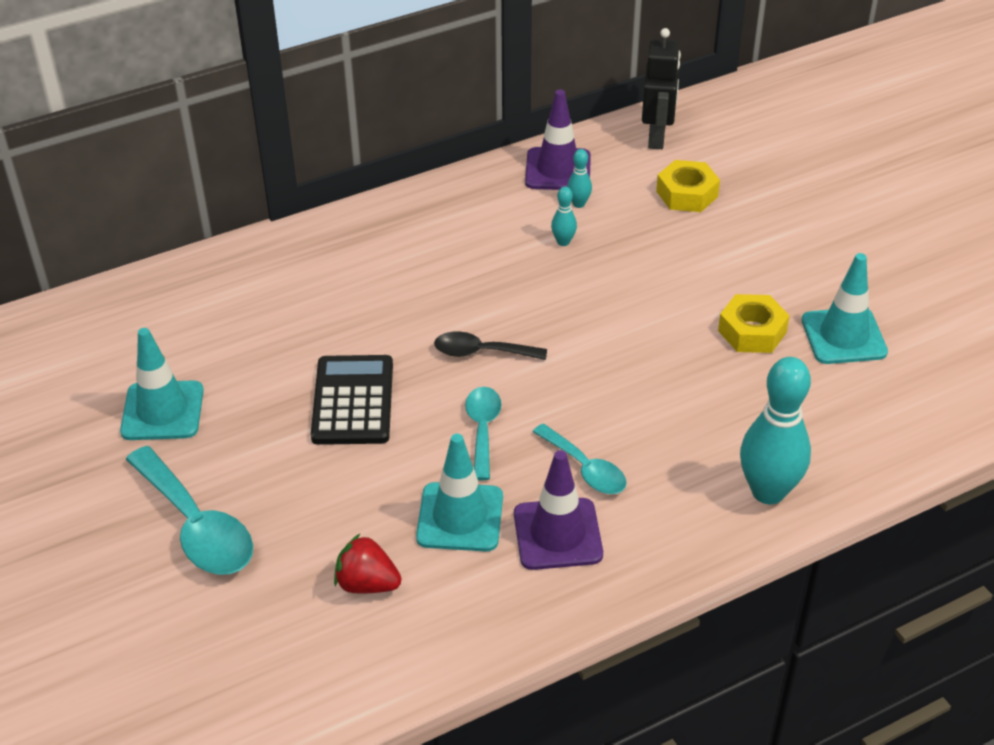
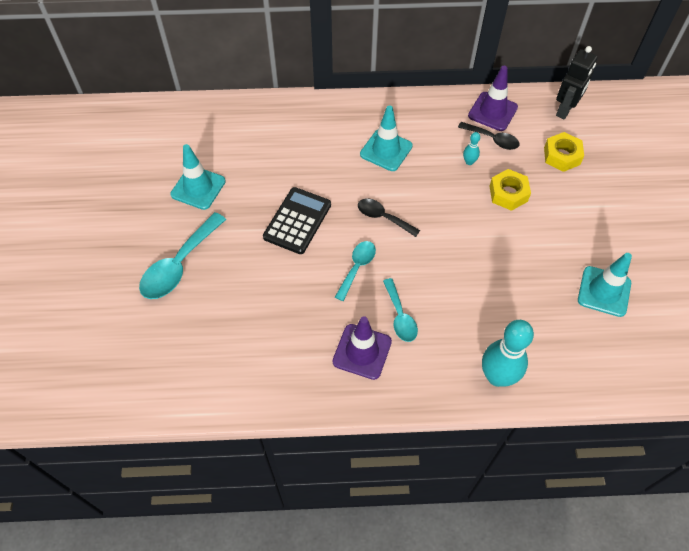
camera: 25 degrees right, 15 degrees up
turquoise spoon [125,446,253,575] -> turquoise spoon turned 45 degrees clockwise [139,212,226,299]
red strawberry [334,534,402,593] -> none
turquoise traffic cone [416,434,503,551] -> turquoise traffic cone moved to [360,105,413,171]
turquoise bowling pin [567,149,592,208] -> black spoon [458,122,520,150]
yellow nut [718,294,790,353] -> yellow nut moved to [489,169,531,211]

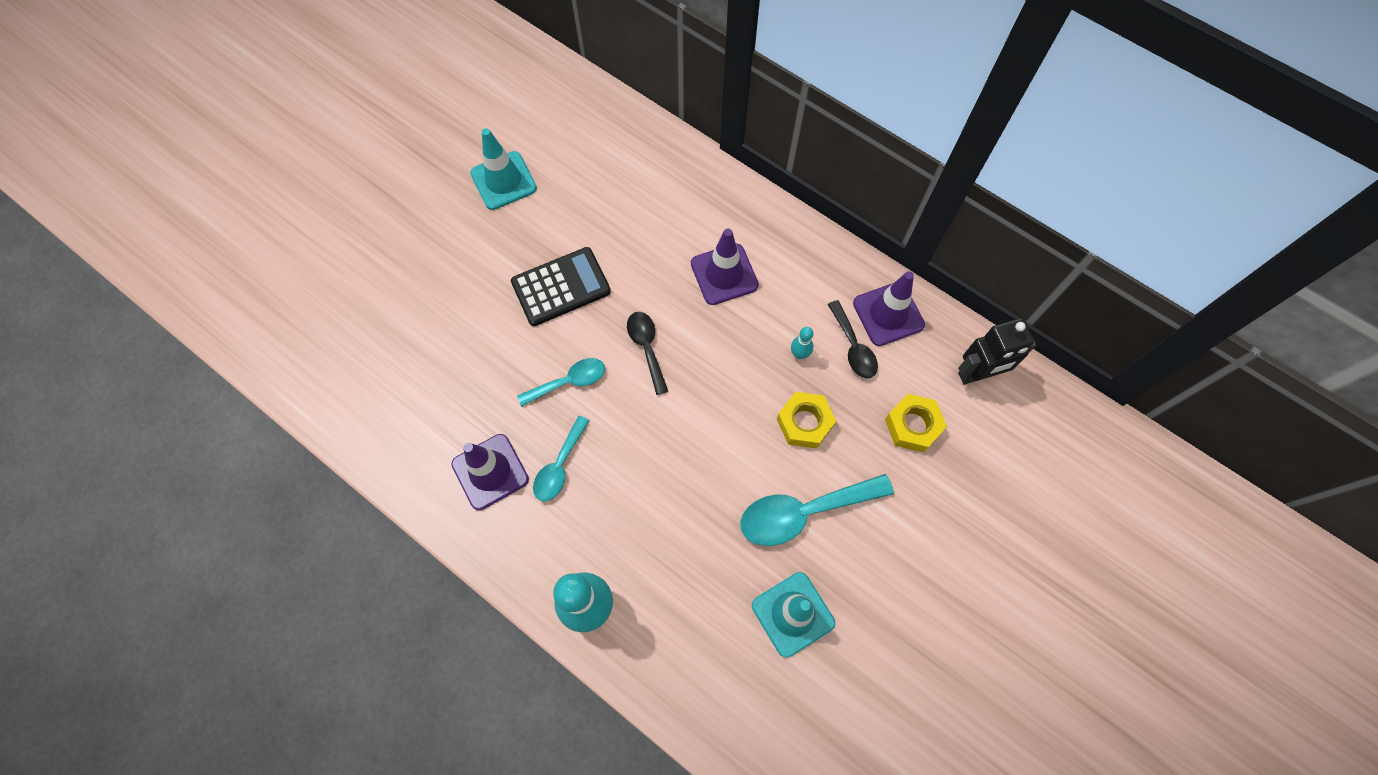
camera: 40 degrees right, 10 degrees up
turquoise spoon [139,212,226,299] -> turquoise spoon moved to [740,474,894,546]
turquoise traffic cone [360,105,413,171] -> purple traffic cone [691,229,759,305]

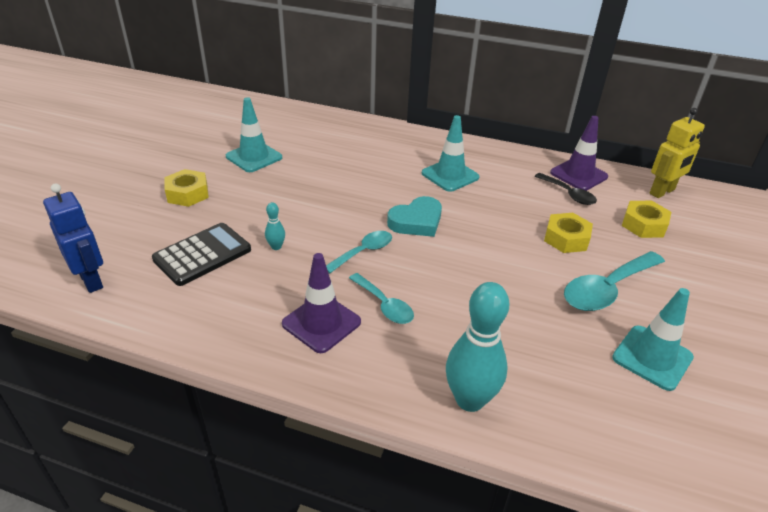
camera: 20 degrees left, 30 degrees down
black calculator [511,247,611,326] -> black calculator moved to [152,223,251,286]
turquoise spoon [533,416,589,501] -> turquoise spoon turned 45 degrees counterclockwise [349,273,414,324]
black spoon [627,312,668,395] -> turquoise heart [387,196,442,237]
purple traffic cone [691,229,759,305] -> turquoise traffic cone [422,115,480,192]
turquoise bowling pin [791,327,813,359] -> turquoise bowling pin moved to [265,202,285,250]
black robot [958,318,1036,384] -> yellow robot [650,108,705,198]
none -> blue robot [43,183,103,293]
none -> yellow nut [165,169,209,207]

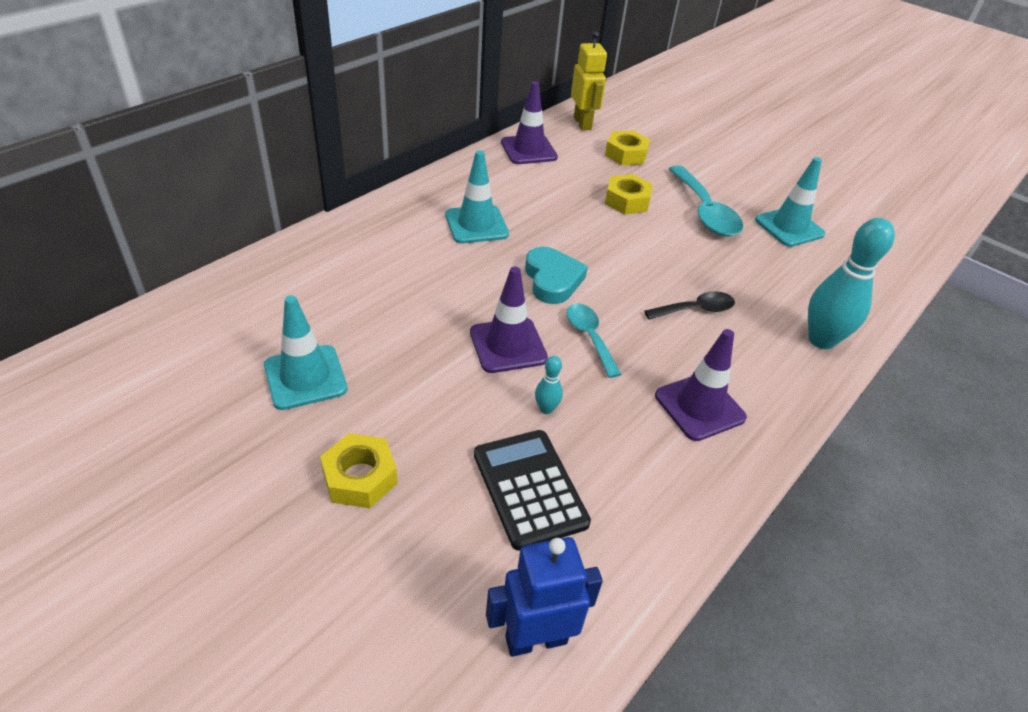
camera: 70 degrees left, 5 degrees up
turquoise spoon [349,273,414,324] -> none
black spoon [535,173,597,205] -> black spoon moved to [644,291,735,320]
none -> purple traffic cone [470,266,548,373]

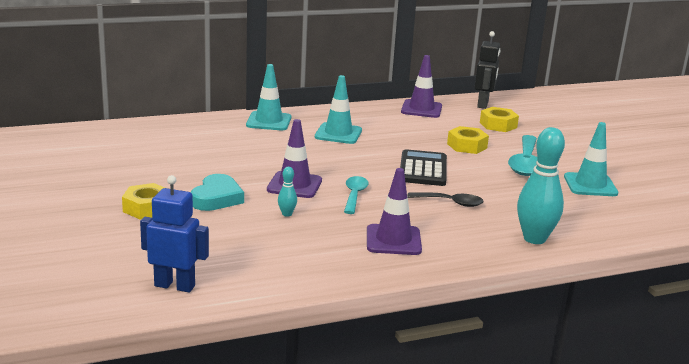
camera: 30 degrees right, 20 degrees down
turquoise traffic cone [264,295,347,410] -> turquoise traffic cone moved to [246,64,291,130]
black calculator [474,430,591,551] -> black calculator moved to [400,149,447,186]
turquoise heart [525,247,588,304] -> turquoise heart moved to [191,174,244,211]
yellow robot [571,31,607,130] -> black robot [475,31,501,109]

